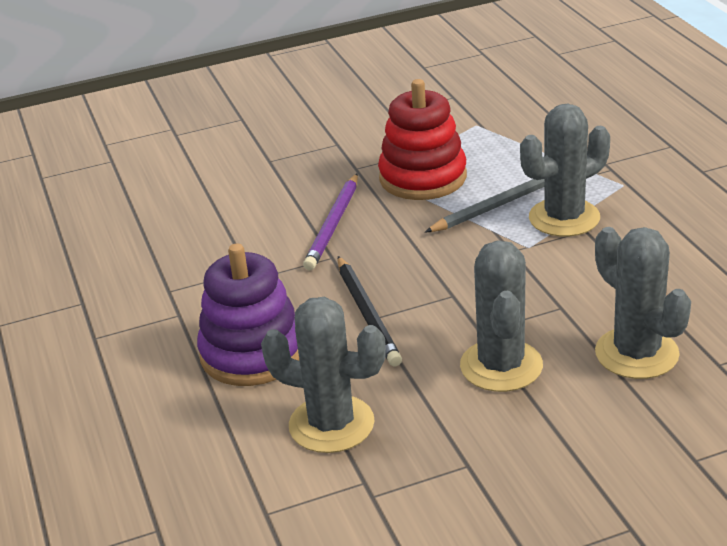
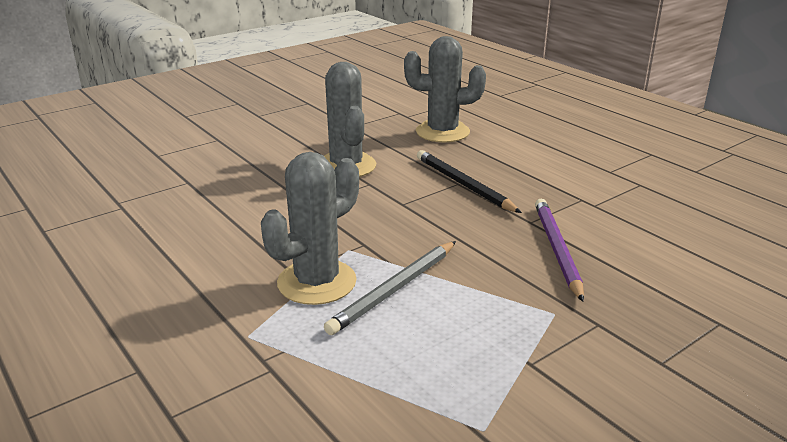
camera: 160 degrees right, 5 degrees down
purple stacking toy [197,243,300,386] -> none
red stacking toy [378,79,467,200] -> none
grey cactus [595,227,691,379] -> none

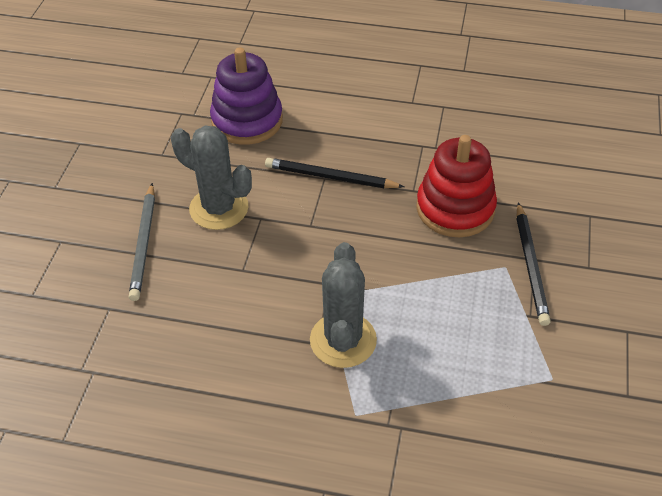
camera: 40 degrees left, 20 degrees up
grey pencil [324,241,456,335] -> grey pencil moved to [129,183,155,301]
grey cactus [404,36,486,142] -> purple stacking toy [210,47,283,145]
purple pencil [535,199,584,302] -> red stacking toy [416,135,497,237]
none -> black pencil [516,202,551,326]

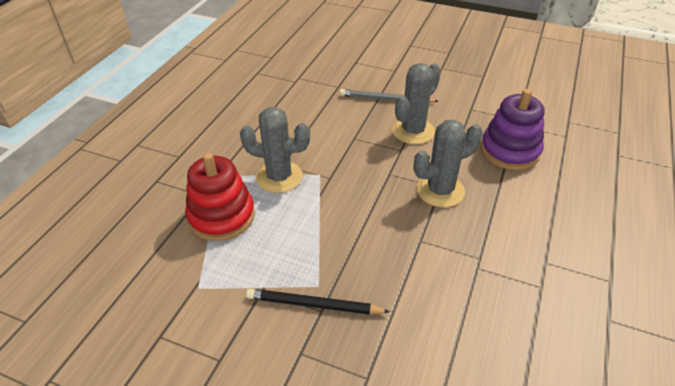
camera: 100 degrees right, 5 degrees down
black pencil [265,158,404,188] -> grey cactus [413,120,483,207]
red stacking toy [416,135,497,237] -> red stacking toy moved to [185,153,255,241]

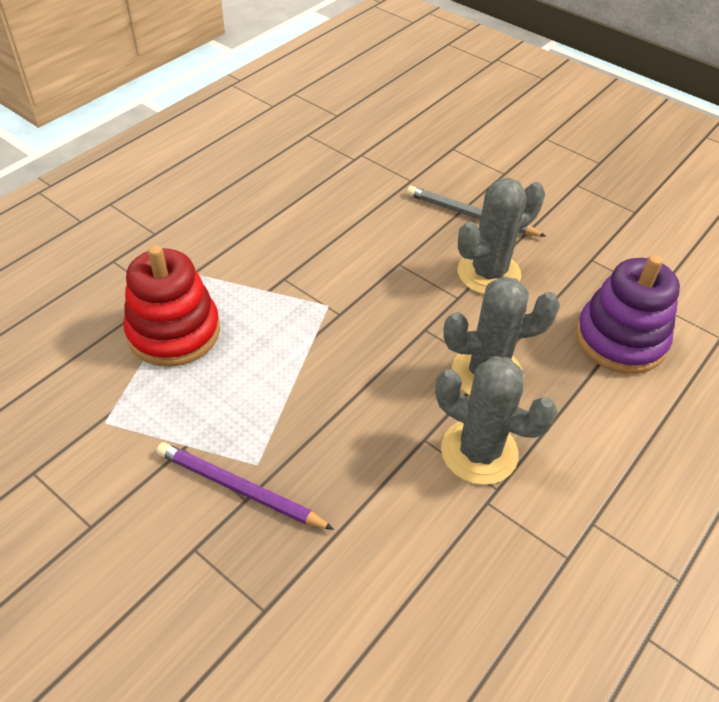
camera: 15 degrees right, 5 degrees up
grey cactus [240,107,310,193] -> grey cactus moved to [435,356,557,485]
black pencil [246,289,390,315] -> purple pencil [157,442,334,530]

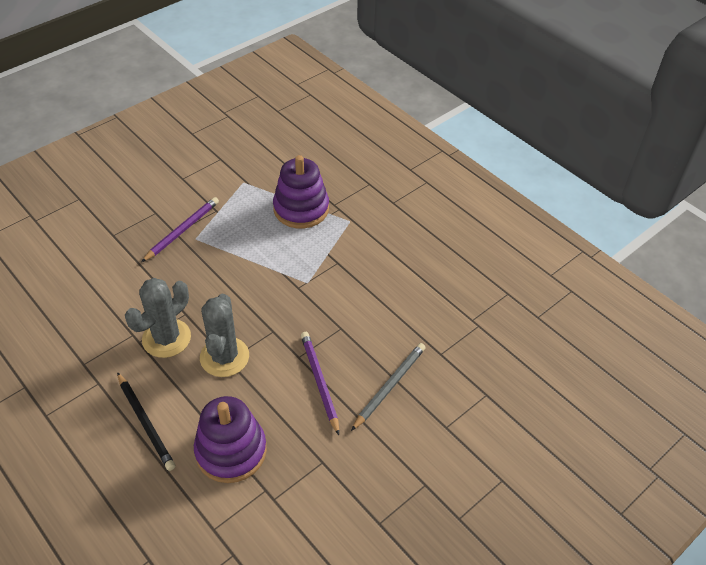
camera: 100 degrees right, 0 degrees up
red stacking toy [124,245,220,367] -> purple stacking toy [273,155,329,228]
grey cactus [458,178,545,294] -> purple pencil [301,332,339,435]
none -> black pencil [117,372,175,471]

